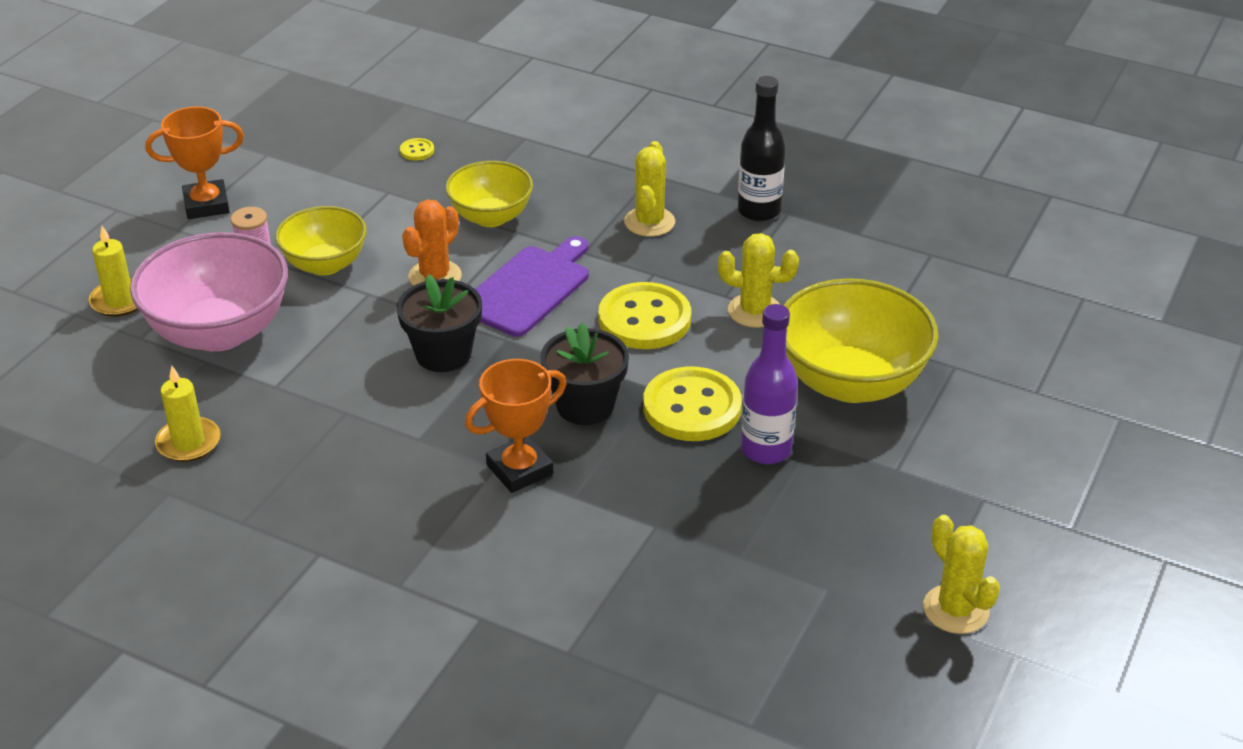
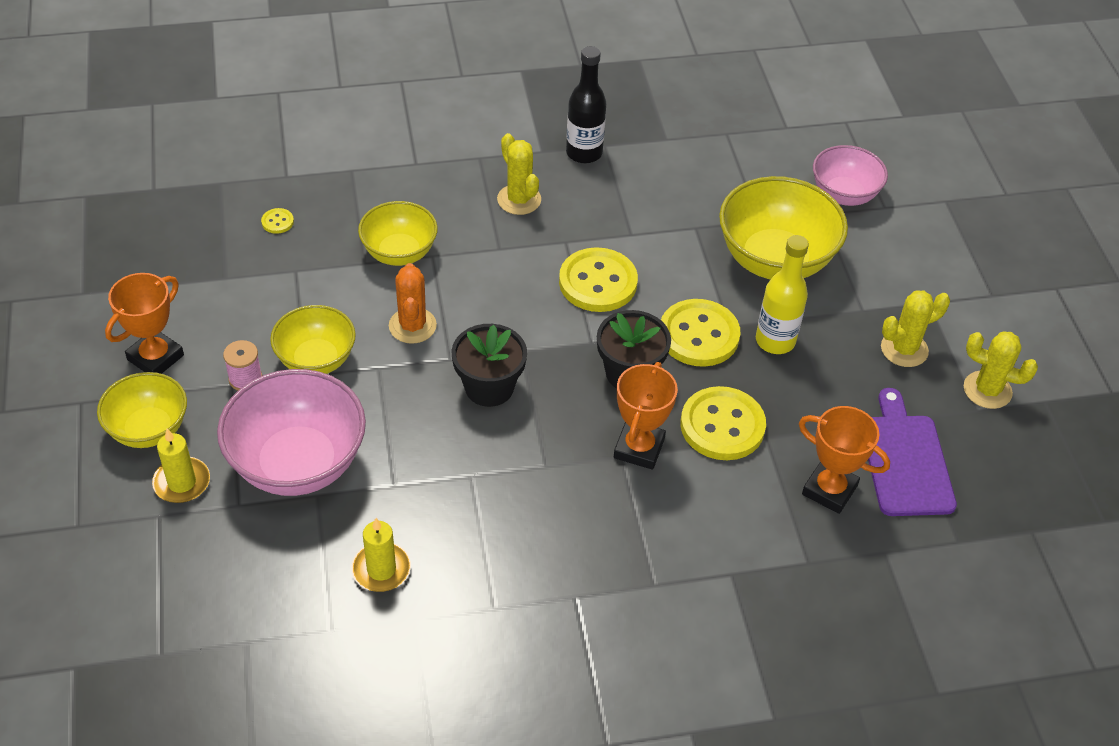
camera: 40 degrees left, 10 degrees up
purple cutting board [476,236,589,337] -> purple cutting board moved to [868,388,957,516]
yellow cactus [718,233,799,328] -> yellow cactus moved to [881,290,950,367]
purple bottle [741,304,798,464] -> yellow bottle [756,235,809,354]
none -> yellow bowl [97,372,187,448]
none -> yellow button [680,386,766,460]
none -> orange trophy [799,406,890,514]
none -> pink bowl [813,145,888,206]

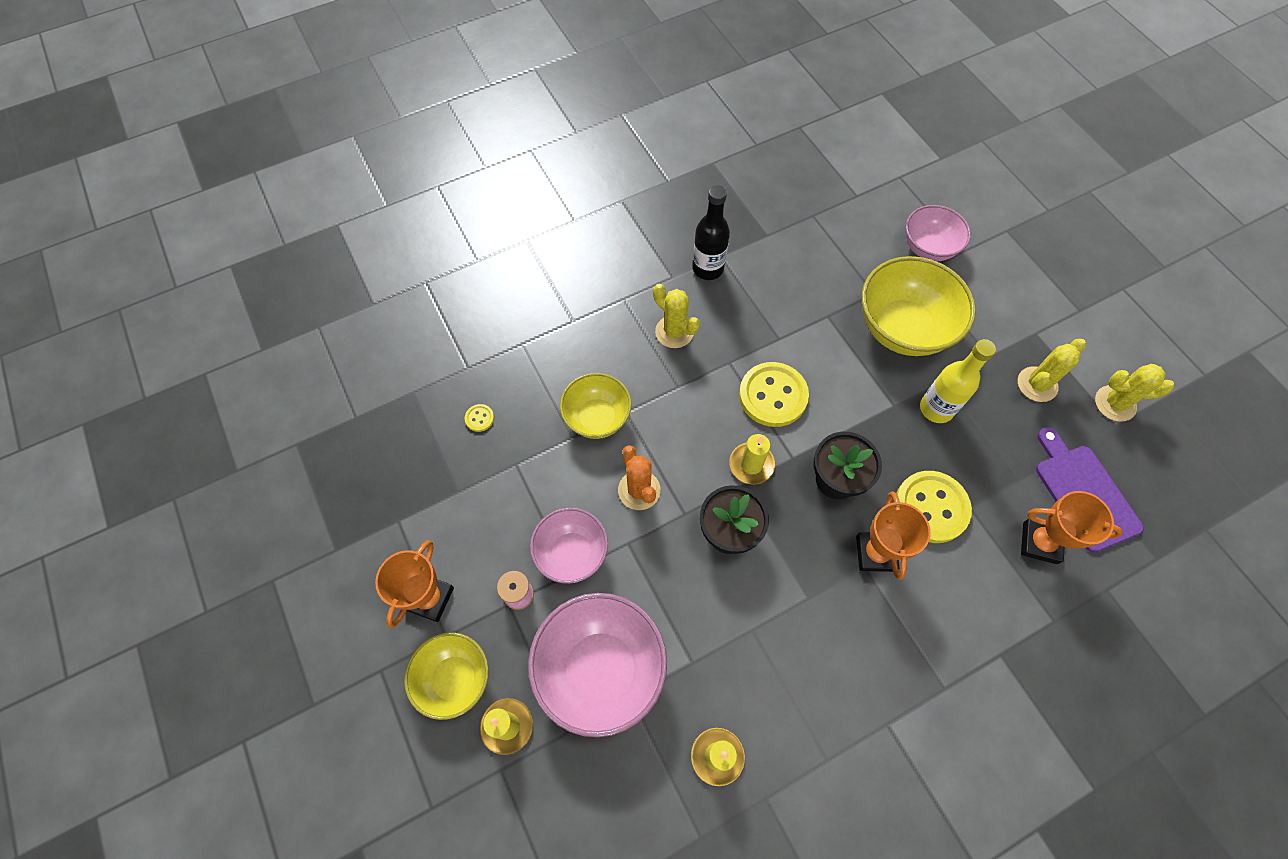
camera: 15 degrees left, 15 degrees up
yellow bowl [270,305,356,374] -> pink bowl [530,508,608,584]
yellow button [661,299,740,367] -> none
none -> yellow candle [729,434,775,484]

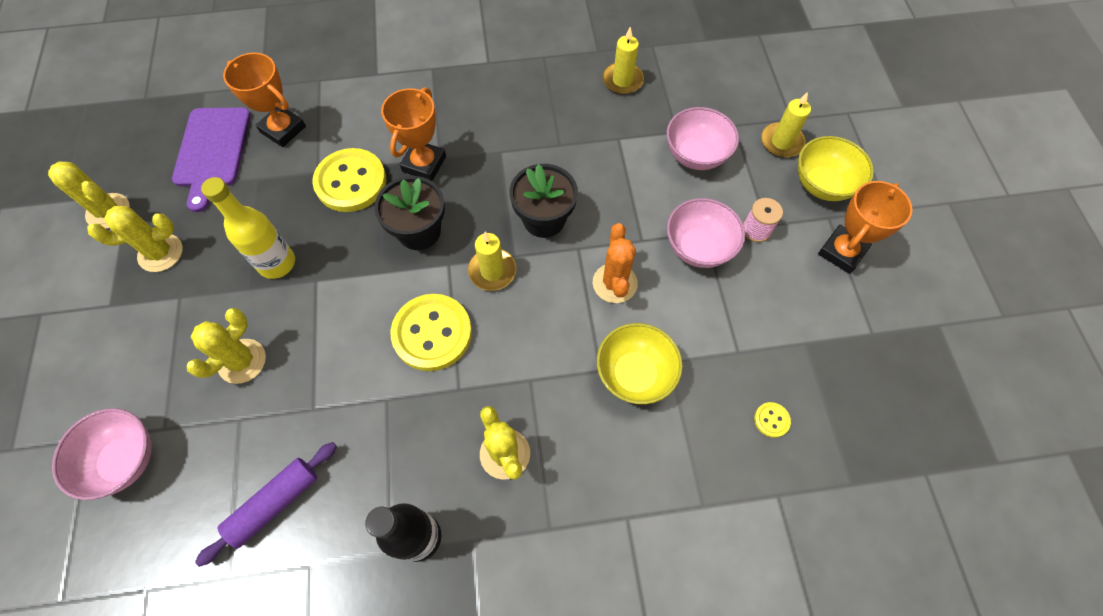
camera: 160 degrees left, 0 degrees up
pink bowl [528,593,667,737] -> pink bowl [666,107,739,170], size x0.62
yellow bowl [862,256,976,356] -> yellow cactus [187,308,266,384]
none -> purple rolling pin [195,442,337,567]

